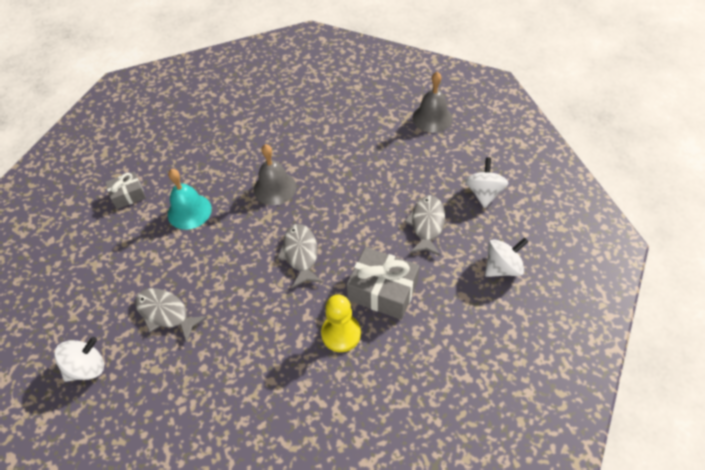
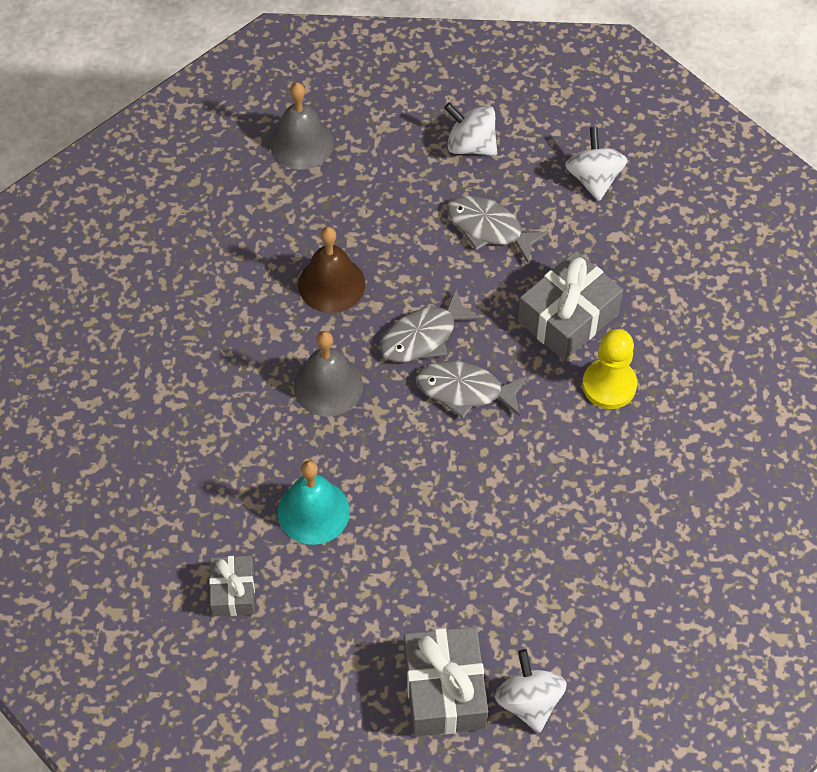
camera: 70 degrees left, 5 degrees up
grey fish [135,288,207,343] -> grey fish moved to [380,289,482,362]
none -> brown bell [298,227,365,313]
none -> grey gift [404,626,488,737]

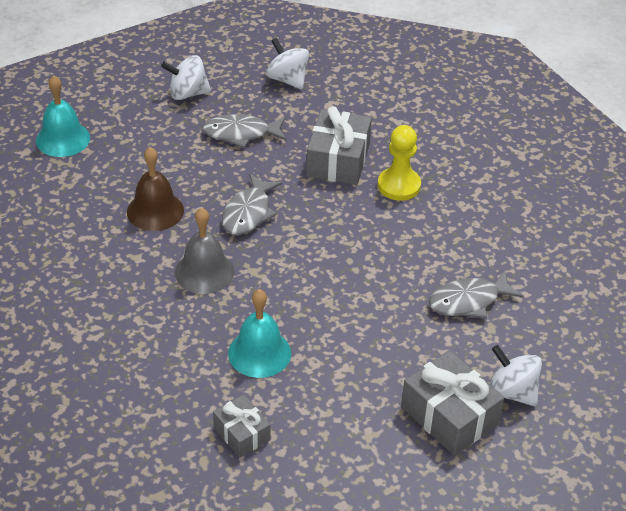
camera: 35 degrees left, 15 degrees down
grey bell [270,82,334,170] -> turquoise bell [36,75,90,157]
grey fish [417,361,527,419] -> grey fish moved to [429,270,524,318]

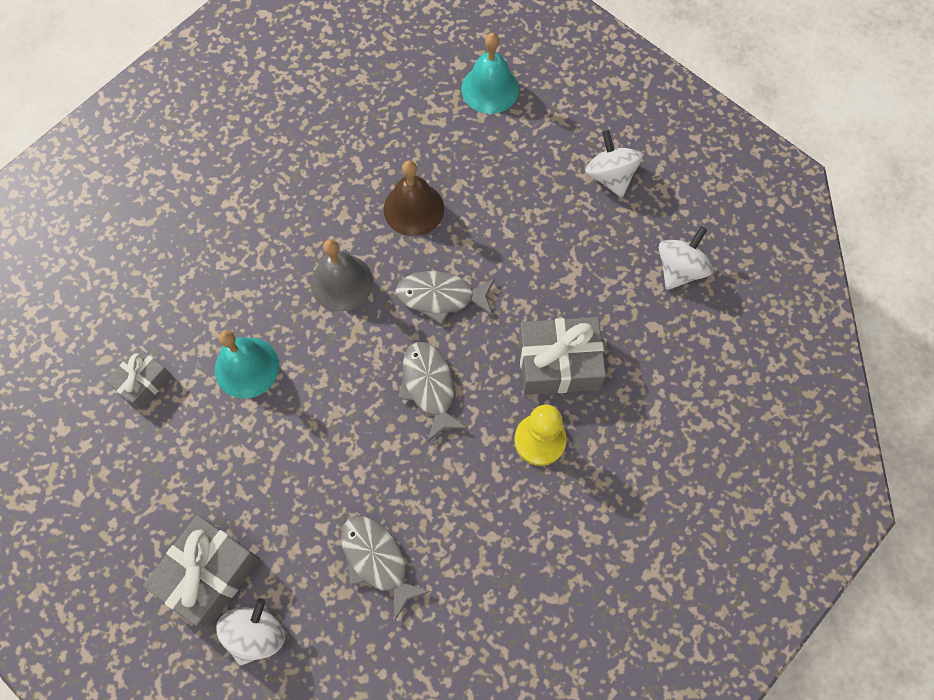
camera: 75 degrees right, 25 degrees up
grey fish [203,114,286,148] -> grey fish moved to [399,342,468,442]

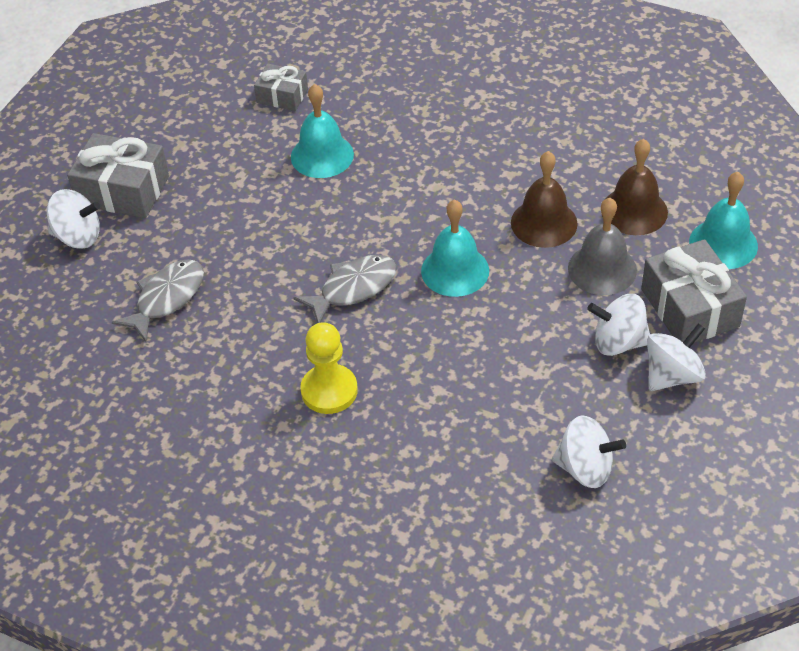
camera: 75 degrees right, 20 degrees down
grey bell [311,239,373,312] -> grey bell moved to [568,198,637,295]
grey fish [395,271,495,325] -> turquoise bell [421,199,489,297]
grey gift [519,317,606,395] -> grey gift moved to [641,239,747,343]
none -> white spinning top [587,294,650,356]
none -> brown bell [602,139,668,235]

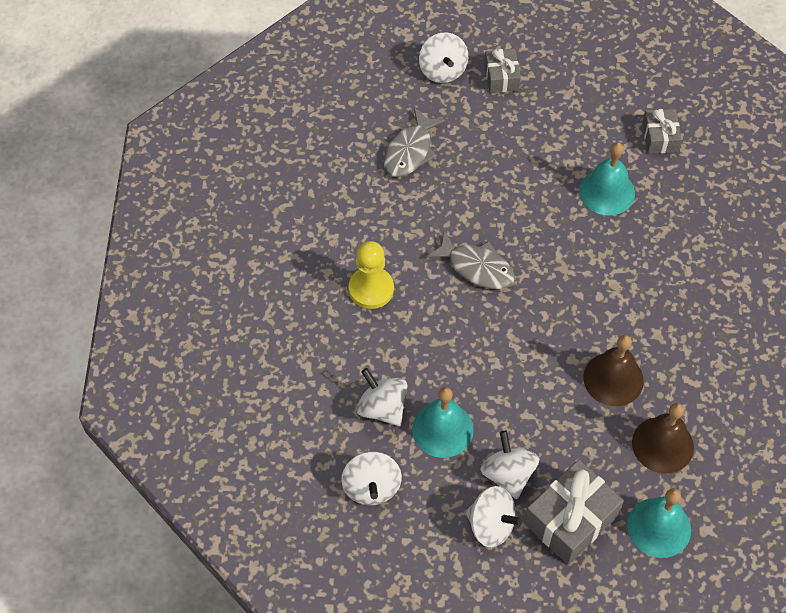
camera: 65 degrees right, 10 degrees up
grey gift [67,133,169,218] -> grey gift [484,48,521,93], size x0.59
grey fish [112,259,204,342] -> grey fish turned 105 degrees clockwise [384,108,446,177]
turquoise bell [421,199,489,297] -> turquoise bell moved to [412,387,474,458]
grey bell [568,198,637,295] -> none
none -> white spinning top [356,368,407,426]

